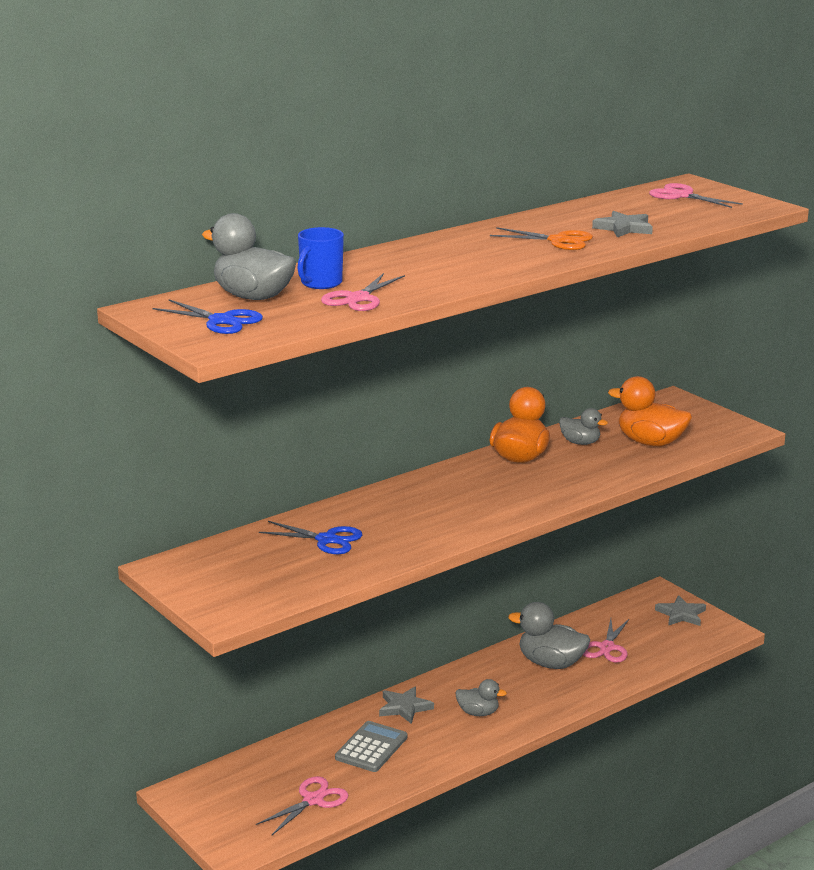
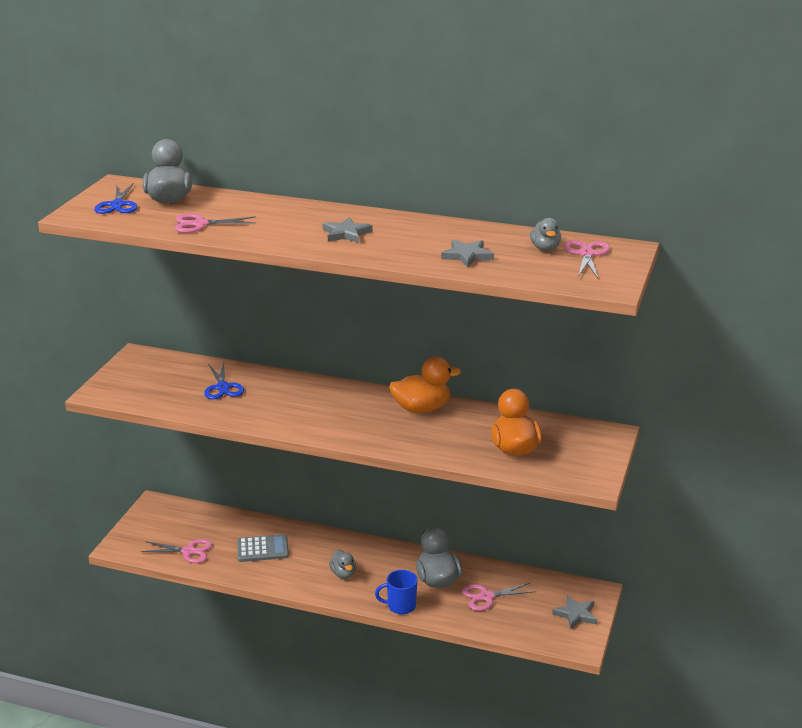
camera: 55 degrees right, 5 degrees up
blue mug [297,227,344,289] -> blue mug moved to [375,570,417,614]
grey star [379,686,434,724] -> grey star moved to [322,217,373,243]
orange scissors [490,227,593,250] -> none
grey duck [559,408,608,445] -> grey duck moved to [530,218,561,251]

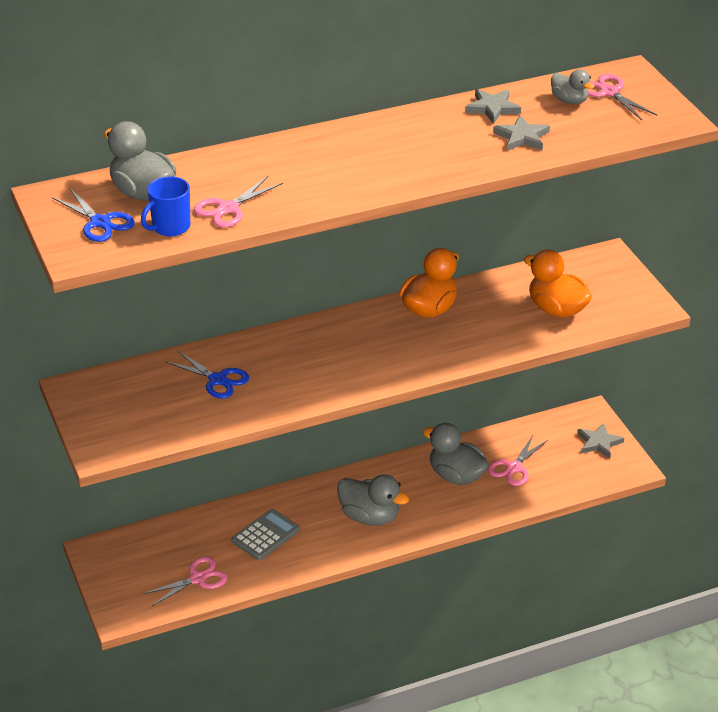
camera: 40 degrees left, 10 degrees up
grey star [322,217,373,243] -> grey star moved to [465,89,521,124]
grey duck [329,550,356,579] -> grey duck [337,474,409,526], size x1.72
blue mug [375,570,417,614] -> blue mug moved to [141,177,190,236]

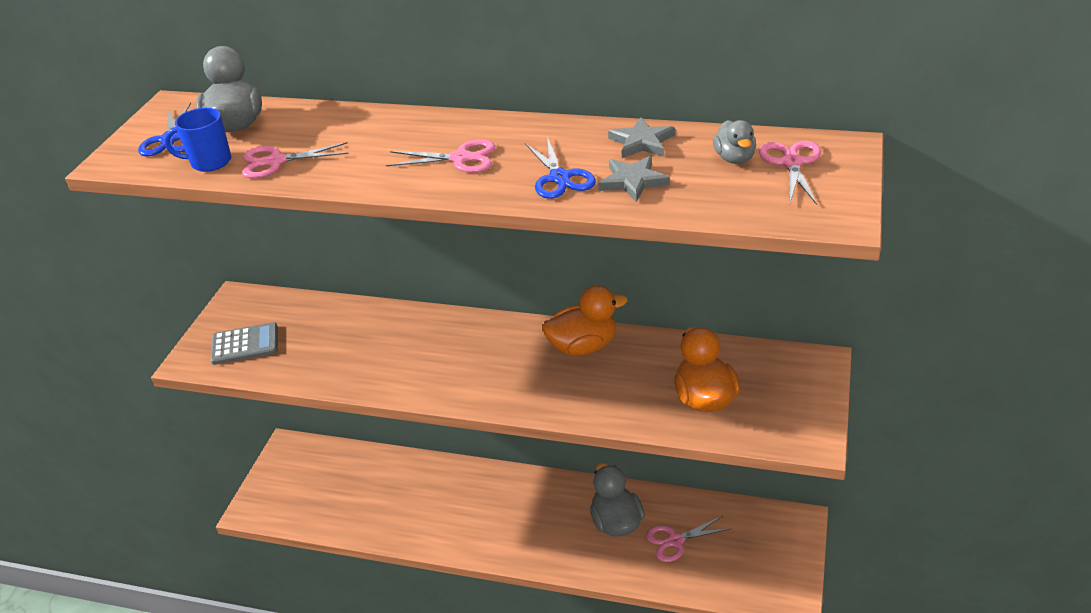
camera: 40 degrees right, 0 degrees up
pink scissors [143,556,227,607] -> pink scissors moved to [386,139,495,173]
blue scissors [165,351,249,399] -> blue scissors moved to [525,136,596,199]
grey calculator [231,509,300,561] -> grey calculator moved to [211,322,278,365]
grey duck [337,474,409,526] -> none
grey star [577,423,624,458] -> none

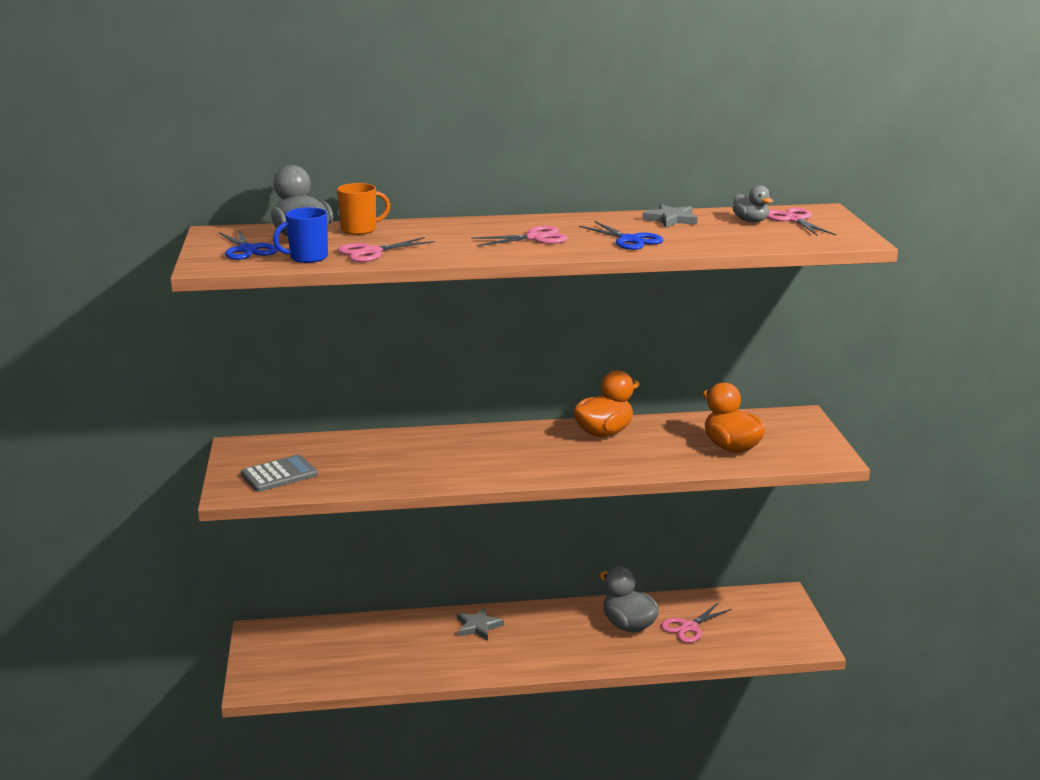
camera: 25 degrees left, 15 degrees down
grey star [598,156,670,202] -> grey star moved to [457,607,504,641]
none -> orange mug [337,183,390,235]

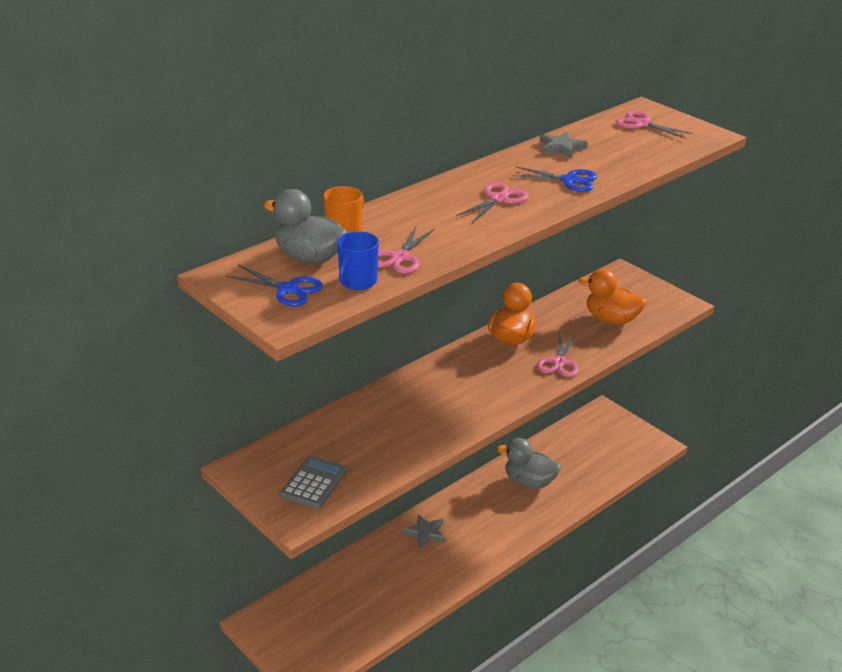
camera: 35 degrees left, 10 degrees up
pink scissors [661,602,732,643] -> pink scissors moved to [537,332,578,377]
grey duck [732,185,773,222] -> none

